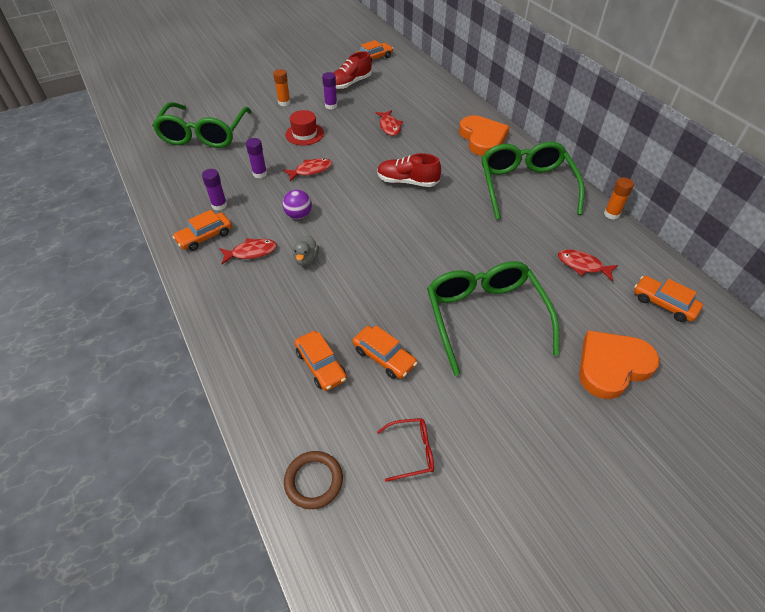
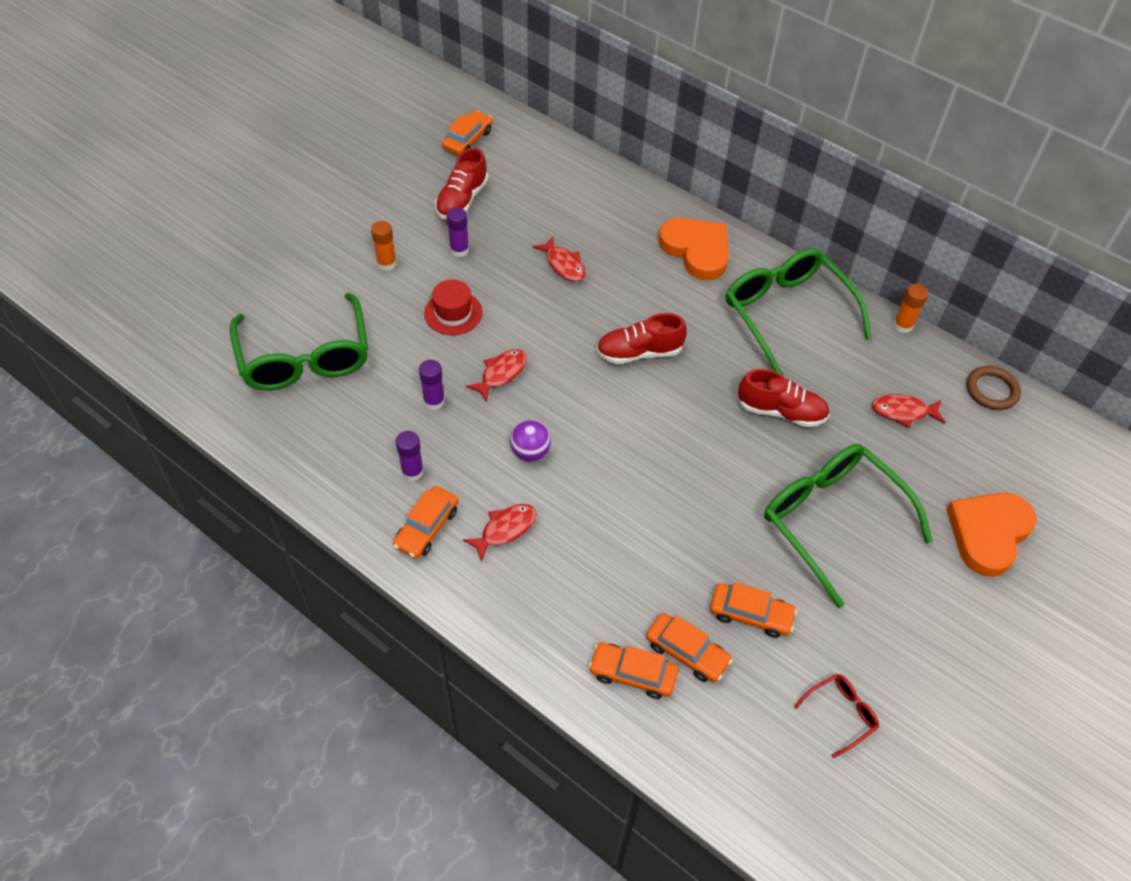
camera: 25 degrees left, 5 degrees up
brown ring [284,451,343,509] -> brown ring moved to [967,366,1021,410]
grey duck [293,235,319,266] -> none
orange car [634,276,703,322] -> orange car moved to [589,642,678,699]
none -> red shoe [737,369,830,427]

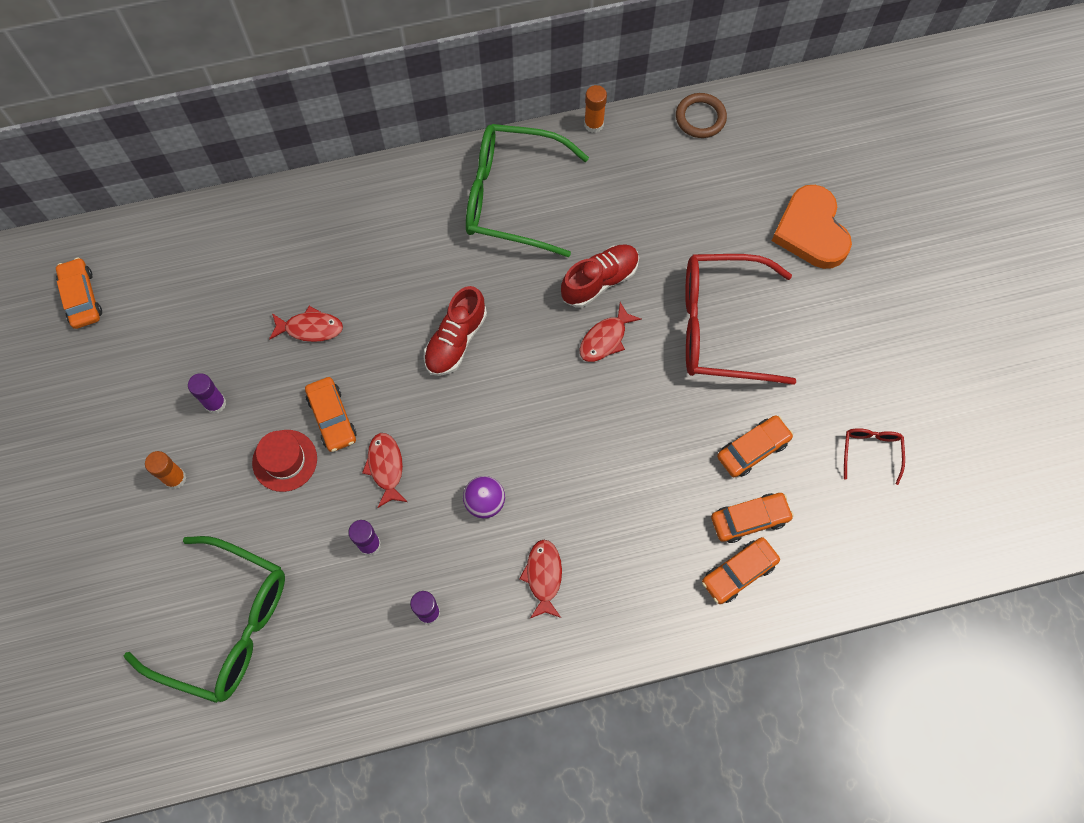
camera: 50 degrees left, 15 degrees up
orange car [393,486,459,559] -> orange car moved to [305,377,357,452]
red shoe [435,148,488,219] -> none
orange heart [658,218,729,280] -> none
green glasses [764,444,933,608] -> red glasses [685,254,796,385]
red fish [872,394,945,428] -> red fish moved to [579,302,642,362]

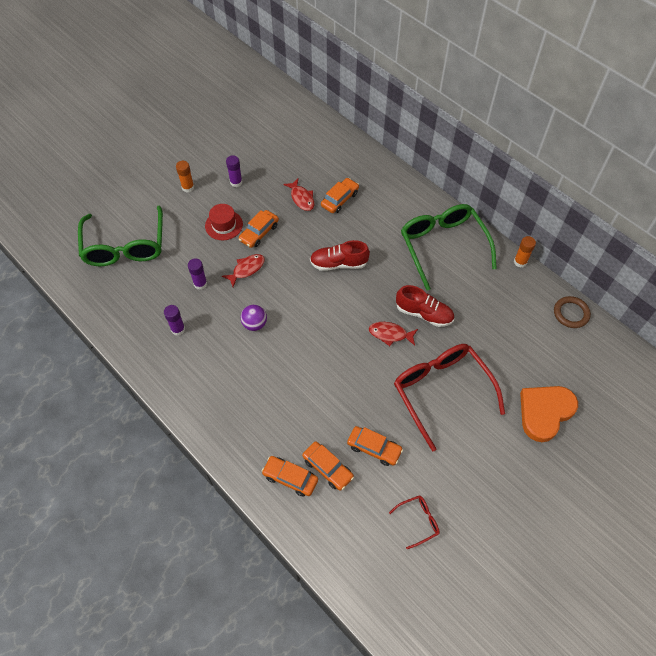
camera: 60 degrees right, 10 degrees down
orange car [56,258,102,329] -> orange car moved to [321,178,359,213]
red fish [519,540,562,618] -> none

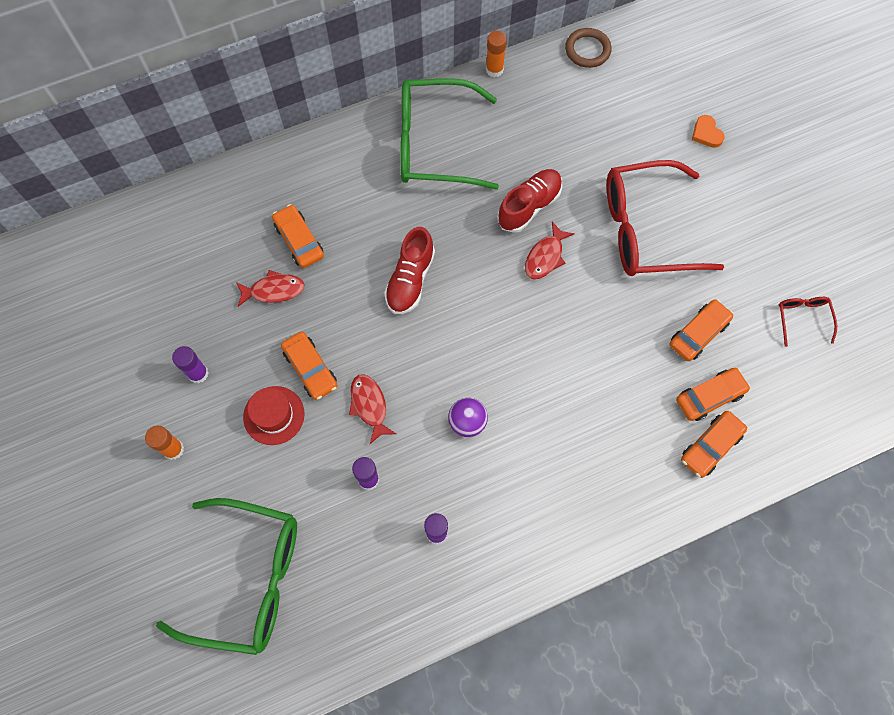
camera: 70 degrees left, 10 degrees up
orange heart [520,386,578,442] -> orange heart [692,115,725,148], size x0.45

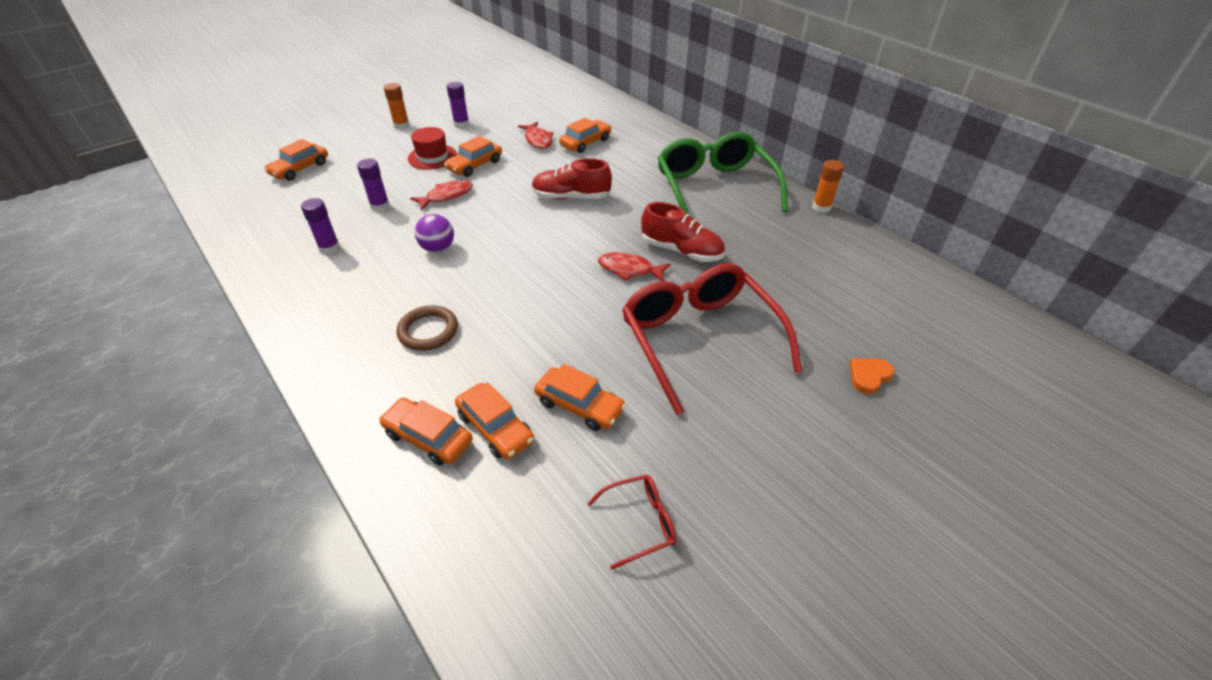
camera: 75 degrees right, 25 degrees down
green glasses [156,498,297,655] -> orange car [264,139,328,181]
brown ring [565,28,611,68] -> brown ring moved to [396,305,458,351]

